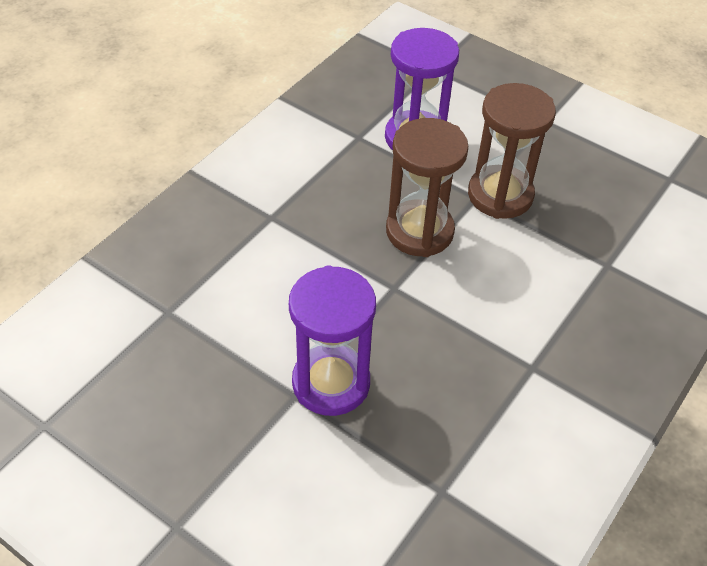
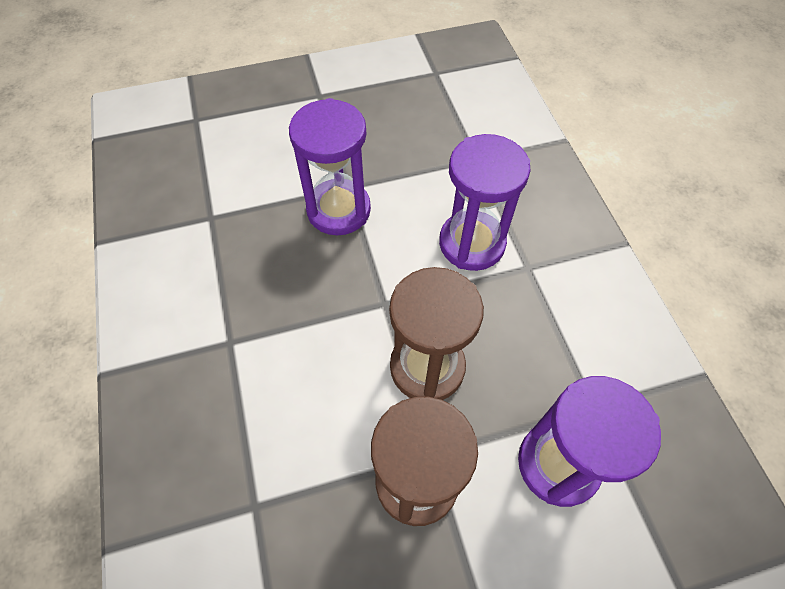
camera: 130 degrees right, 10 degrees up
none -> purple hourglass [439,134,531,271]

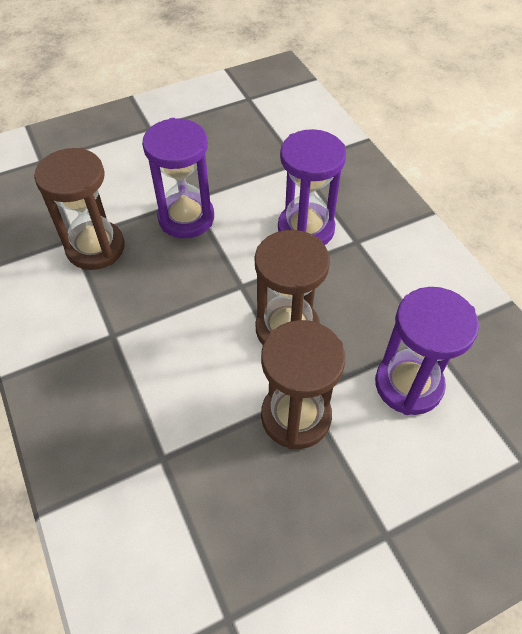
camera: 10 degrees left, 5 degrees down
none -> brown hourglass [34,148,124,270]

